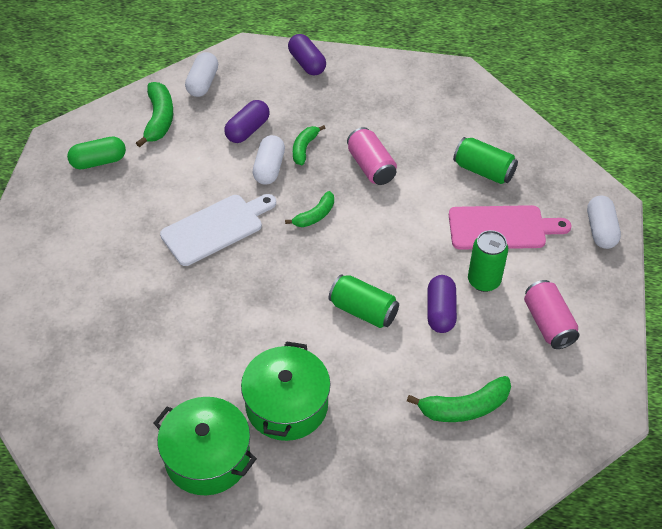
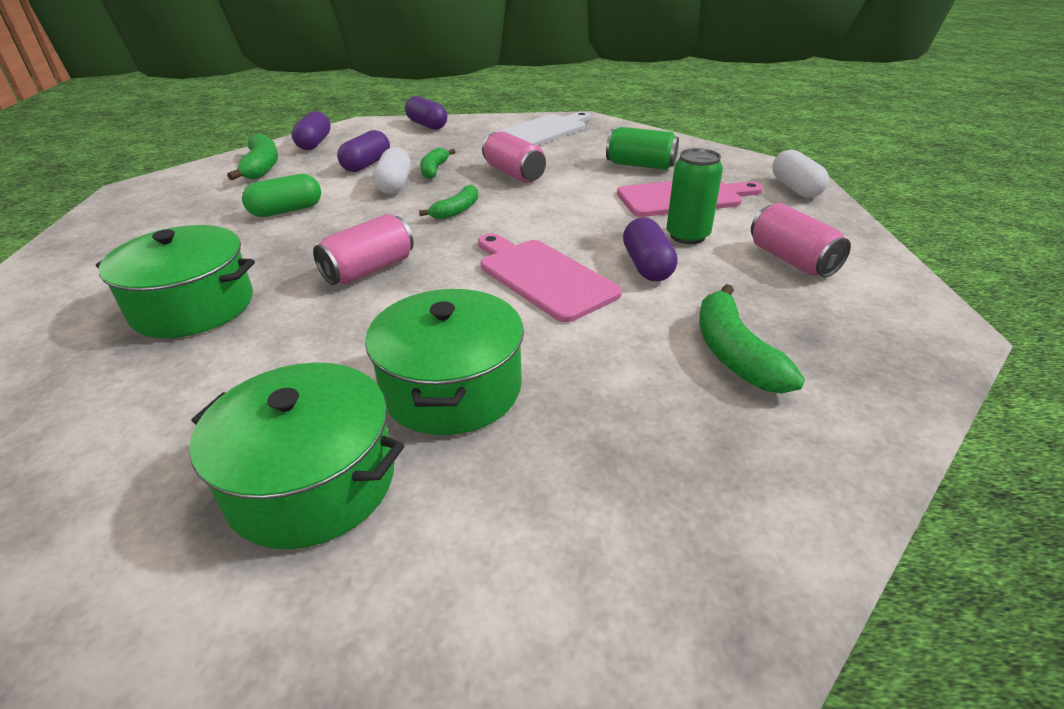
camera: 10 degrees left, 15 degrees down
green capsule [67,136,126,169] -> green capsule moved to [242,174,321,217]
white cutting board [160,194,276,266] -> white cutting board moved to [496,112,590,146]
white capsule [185,52,218,97] -> purple capsule [292,111,331,150]
green can [329,274,399,328] -> pink cutting board [478,233,622,322]
green banana [407,376,511,422] -> green banana turned 105 degrees clockwise [699,284,805,393]
none -> green pot [96,225,255,338]
none -> pink can [313,214,414,285]

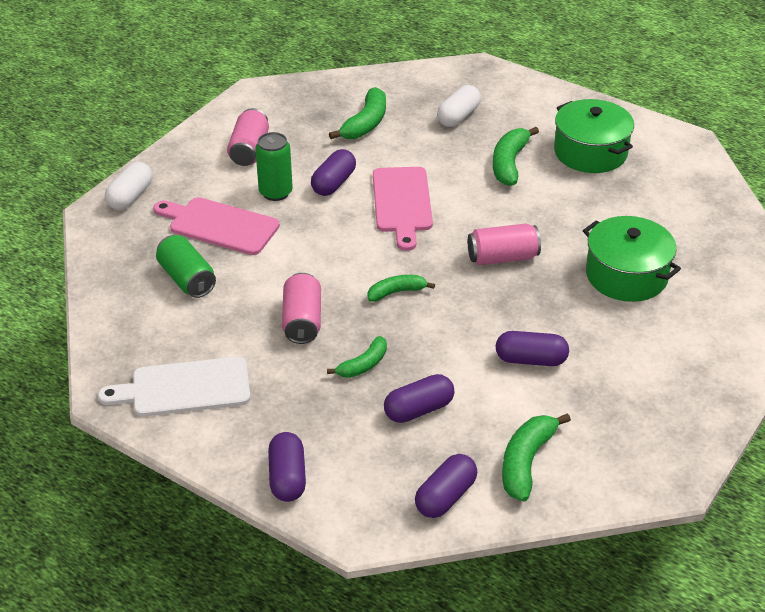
camera: 145 degrees left, 5 degrees up
green capsule [242,174,321,217] -> purple capsule [496,331,569,366]
green pot [365,289,524,435] -> green banana [493,127,539,186]
white capsule [373,147,411,194] -> white capsule moved to [437,85,481,127]

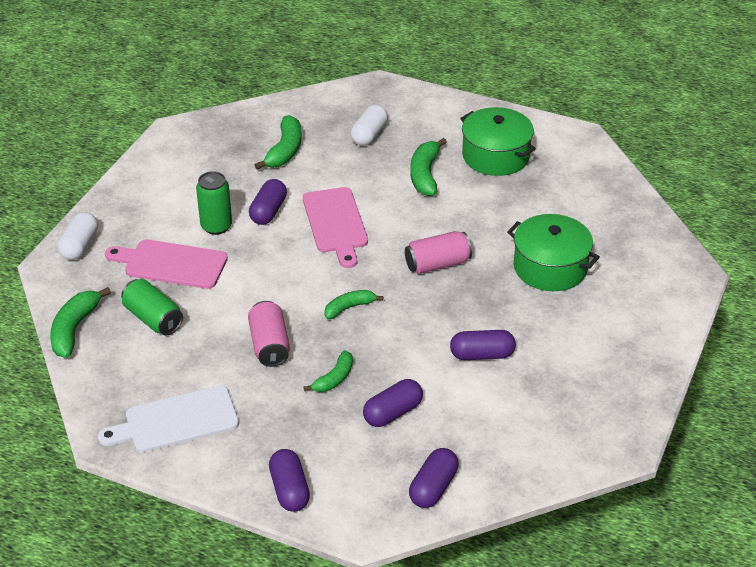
camera: 10 degrees left, 0 degrees up
pink can [227,108,269,166] -> none
green banana [502,413,571,502] -> green banana moved to [50,287,111,358]

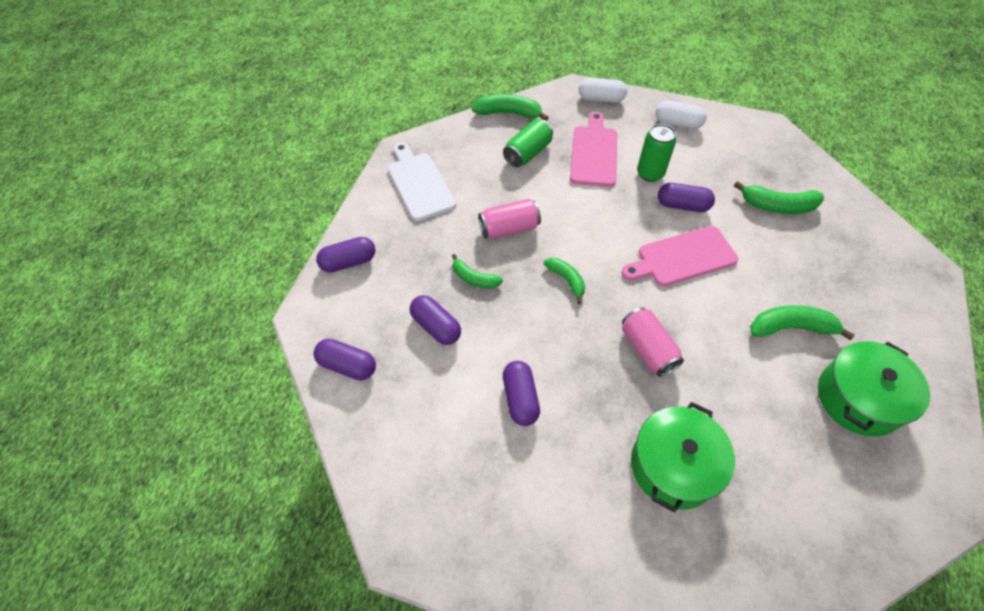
camera: 85 degrees right, 15 degrees up
white capsule [351,105,388,146] -> white capsule moved to [655,100,707,129]

